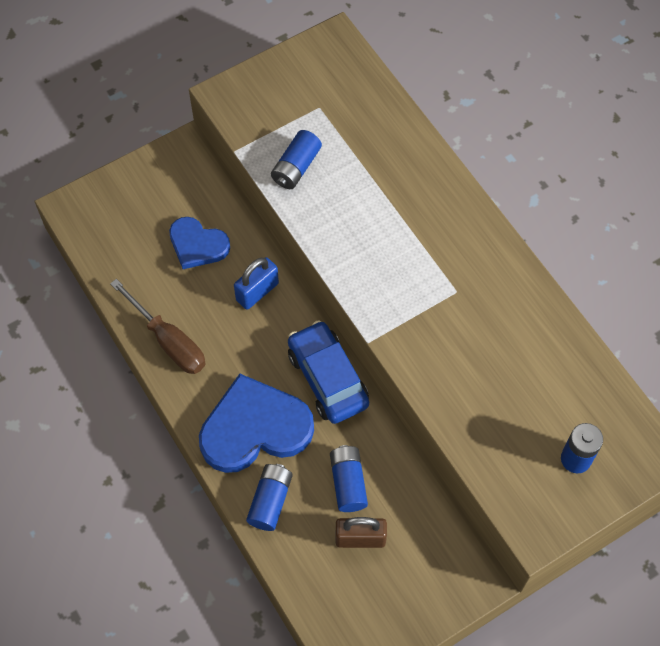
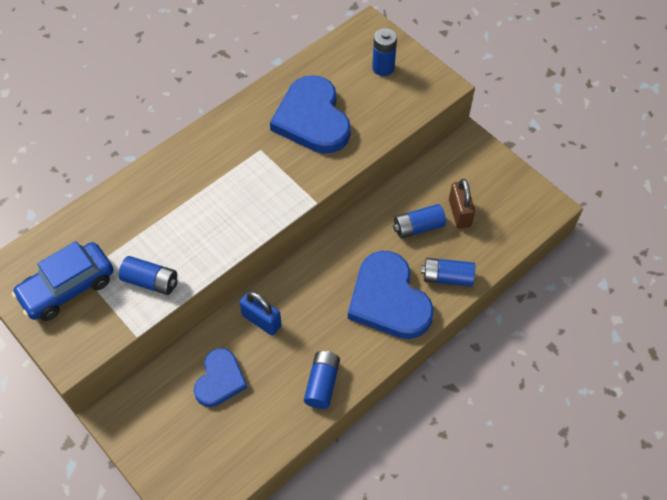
camera: 100 degrees left, 5 degrees down
brown screwdriver [110,279,206,374] -> blue battery [304,351,340,409]
blue car [288,320,369,424] -> blue car moved to [12,241,113,321]
none -> blue heart [270,75,351,154]

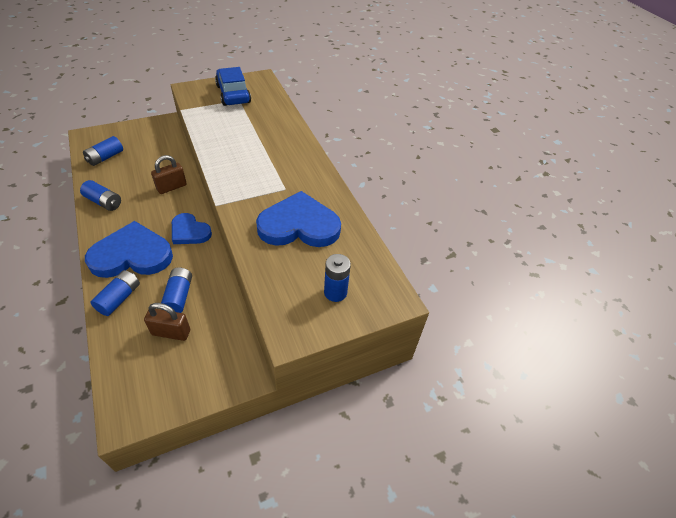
camera: 105 degrees right, 10 degrees down
blue battery [119,256,178,295] -> blue battery moved to [83,136,123,166]
blue heart [194,348,248,407] -> blue heart moved to [172,213,212,244]
blue padlock [239,291,282,336] -> brown padlock [151,155,187,194]

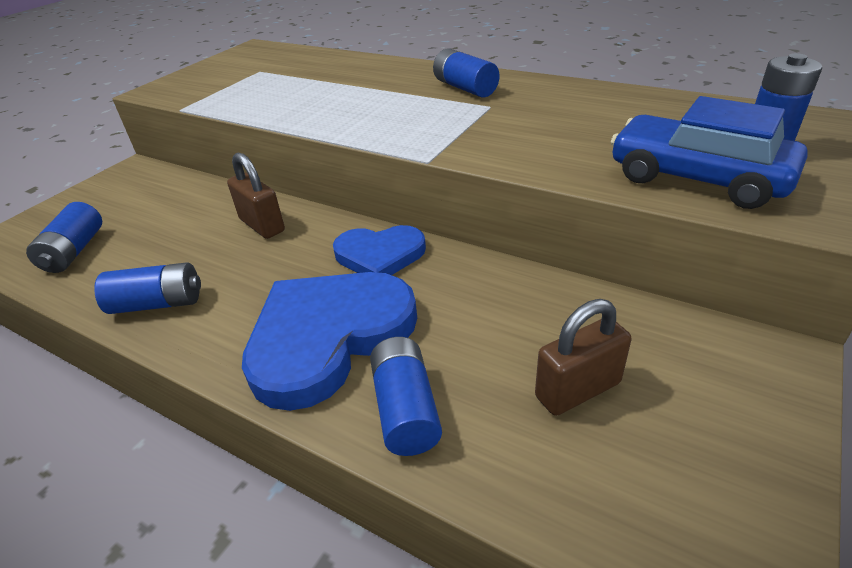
camera: 30 degrees left, 10 degrees down
brown padlock [151,155,187,194] -> brown padlock turned 60 degrees counterclockwise [227,152,285,239]
blue battery [161,267,192,313] -> blue battery moved to [433,48,500,97]
blue car [215,67,251,106] -> blue car moved to [611,96,808,209]
blue heart [256,191,341,247] -> none

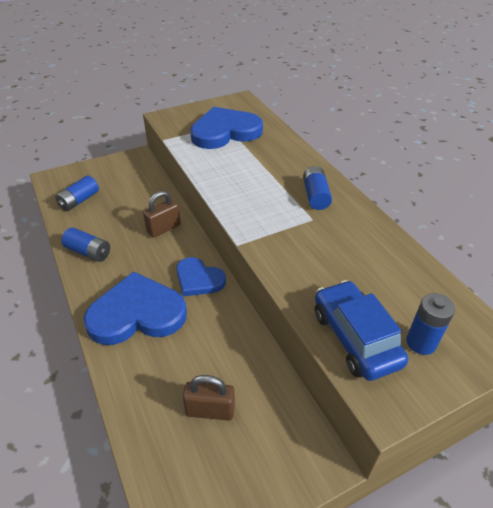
camera: 30 degrees right, 5 degrees up
brown padlock [227,152,285,239] -> brown padlock turned 60 degrees clockwise [143,191,181,238]
blue battery [370,337,442,456] -> none
none -> blue heart [190,107,263,149]

